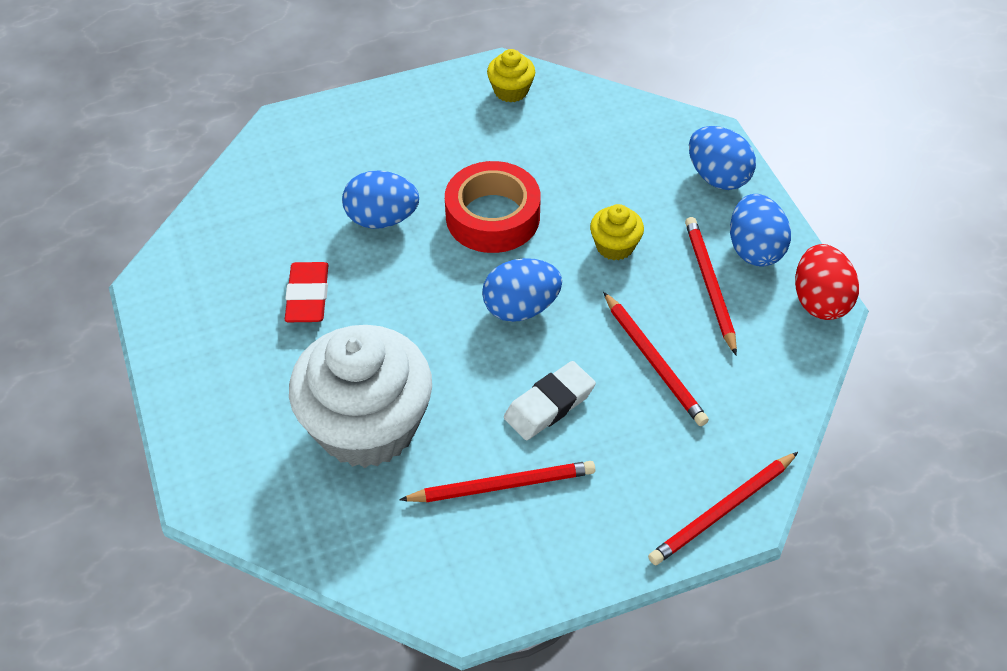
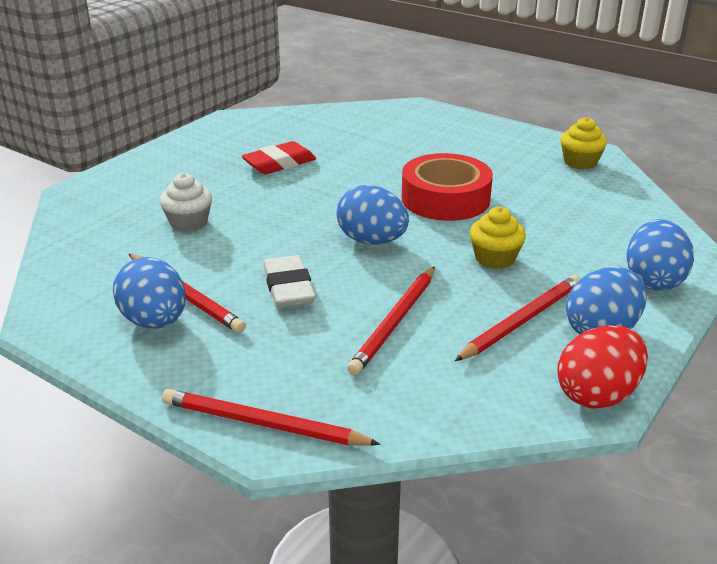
camera: 55 degrees right, 20 degrees down
white cupcake [289,325,432,468] -> white cupcake [160,173,212,232], size x0.43
blue egg [342,170,419,229] -> blue egg moved to [113,257,186,329]
white eraser [504,361,596,440] -> white eraser turned 60 degrees clockwise [263,255,315,308]

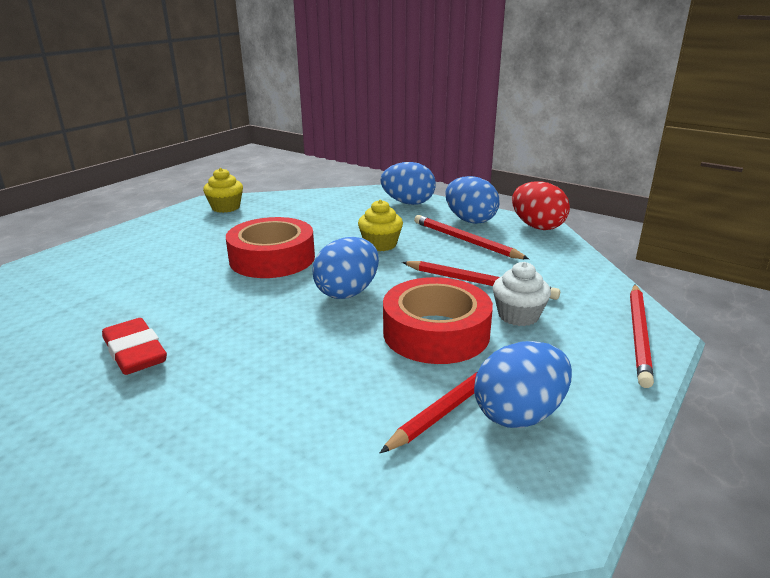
camera: 90 degrees left, 5 degrees down
white cupcake [160,173,212,232] -> white cupcake moved to [493,262,551,326]
white eraser [263,255,315,308] -> red tape [383,277,493,364]

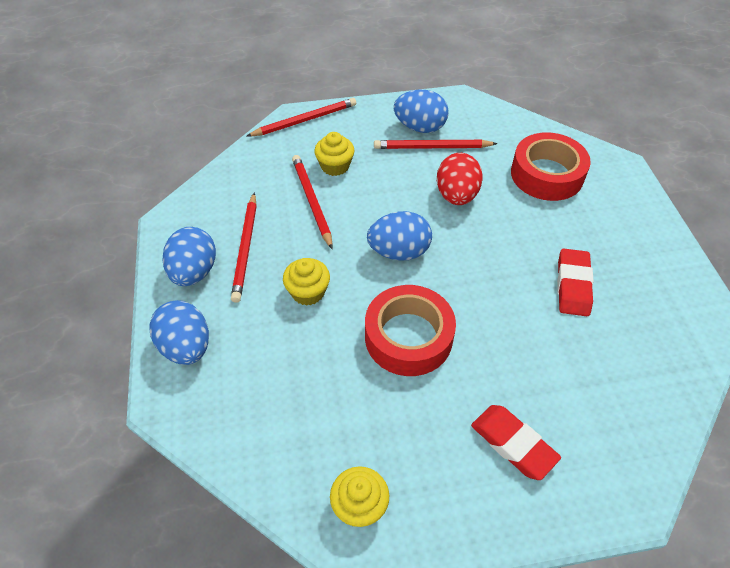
camera: 135 degrees left, 25 degrees up
red tape [383,277,493,364] -> red tape moved to [511,132,591,201]
white cupcake [493,262,551,326] -> yellow cupcake [314,132,355,176]
red egg [512,181,570,230] -> red egg moved to [437,153,483,205]
none -> red eraser [471,405,561,480]

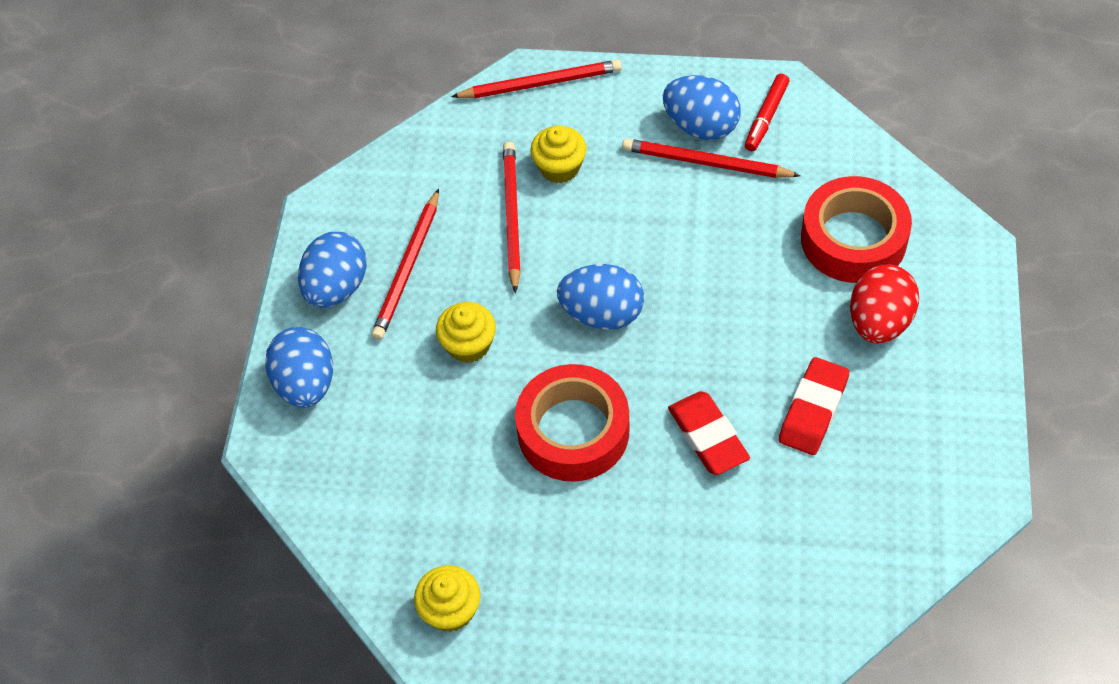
camera: 20 degrees right, 5 degrees up
red egg [437,153,483,205] -> red egg moved to [850,265,919,343]
red eraser [471,405,561,480] -> red eraser moved to [668,391,750,475]
none -> red marker [745,74,790,151]

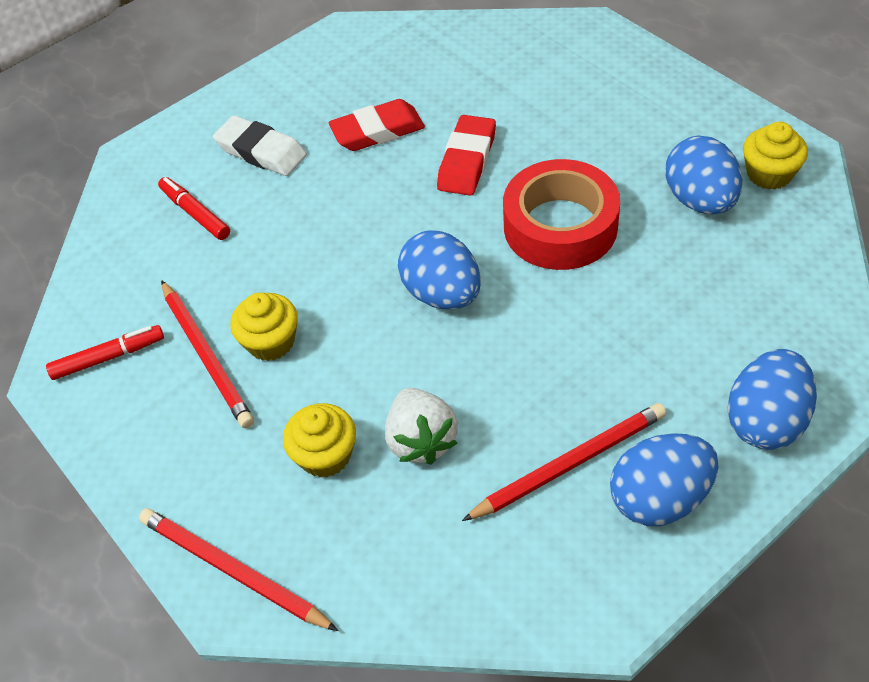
camera: 135 degrees left, 5 degrees down
yellow cupcake [436,302,496,363] -> yellow cupcake moved to [231,293,298,361]
red pencil [503,142,521,293] -> white strawberry [385,388,458,465]
blue egg [663,75,741,140] -> blue egg moved to [665,136,742,214]
red tape [801,176,912,283] -> red marker [158,177,230,240]
red egg [850,265,919,343] -> white eraser [213,115,307,176]

